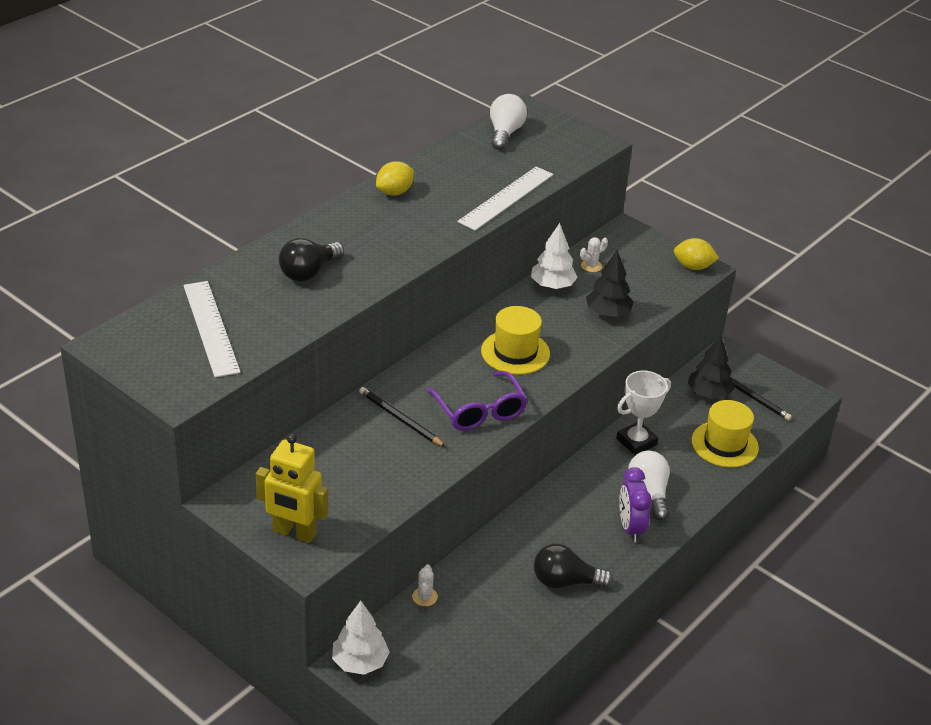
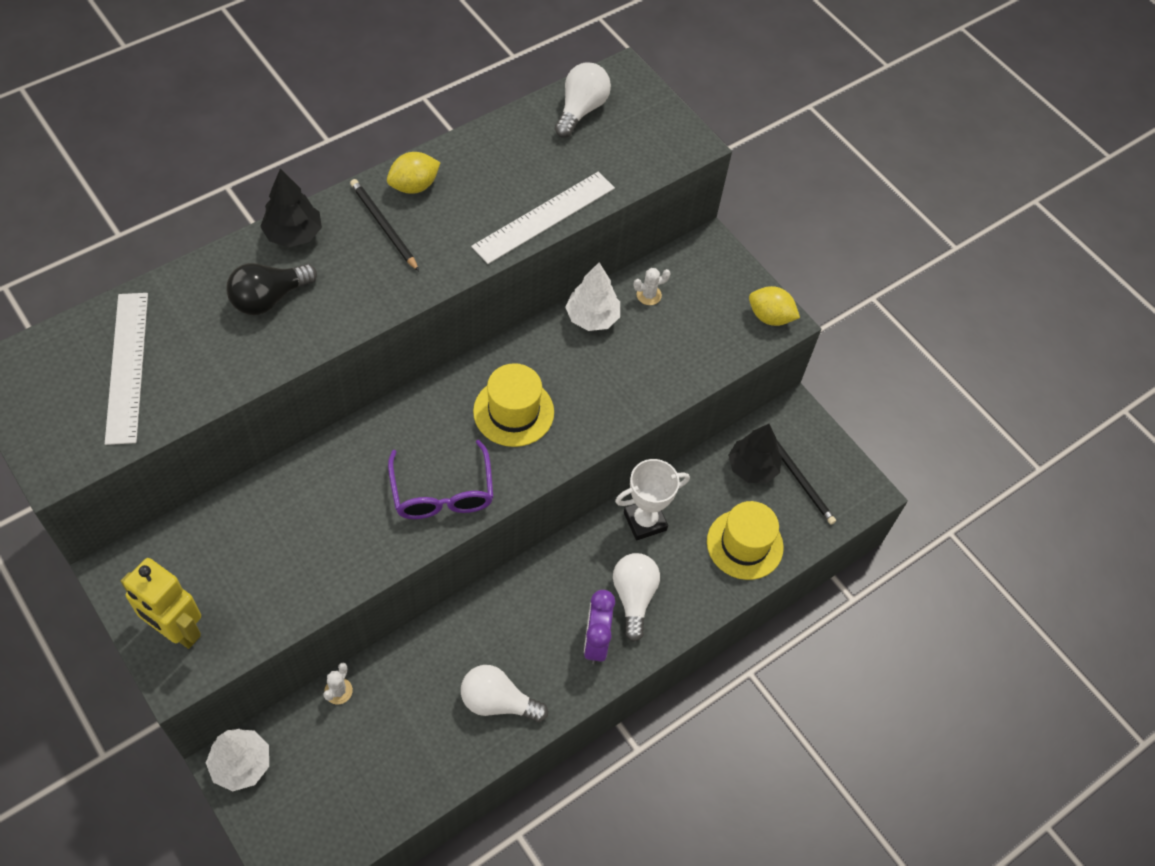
camera: 10 degrees right, 20 degrees up
black pencil [359,387,446,447] -> black pencil moved to [350,179,419,271]
black light bulb [534,544,613,589] -> white light bulb [461,665,548,722]
black tree [586,250,634,317] -> black tree moved to [260,168,322,247]

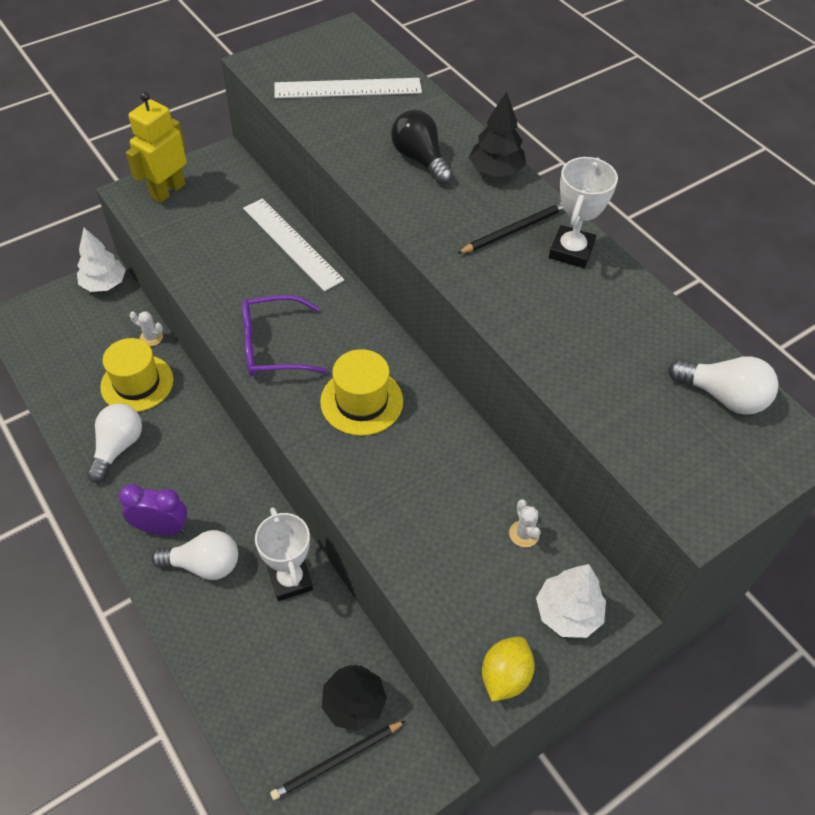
camera: 95 degrees right, 5 degrees down
yellow lemon [387,152,441,194] -> white trophy [549,157,618,268]
white ruler [471,172,615,264] -> white ruler moved to [243,198,344,292]
white tree [565,263,620,331] -> white tree moved to [536,564,606,638]
yellow hat [707,501,784,580] -> yellow hat moved to [100,338,173,412]

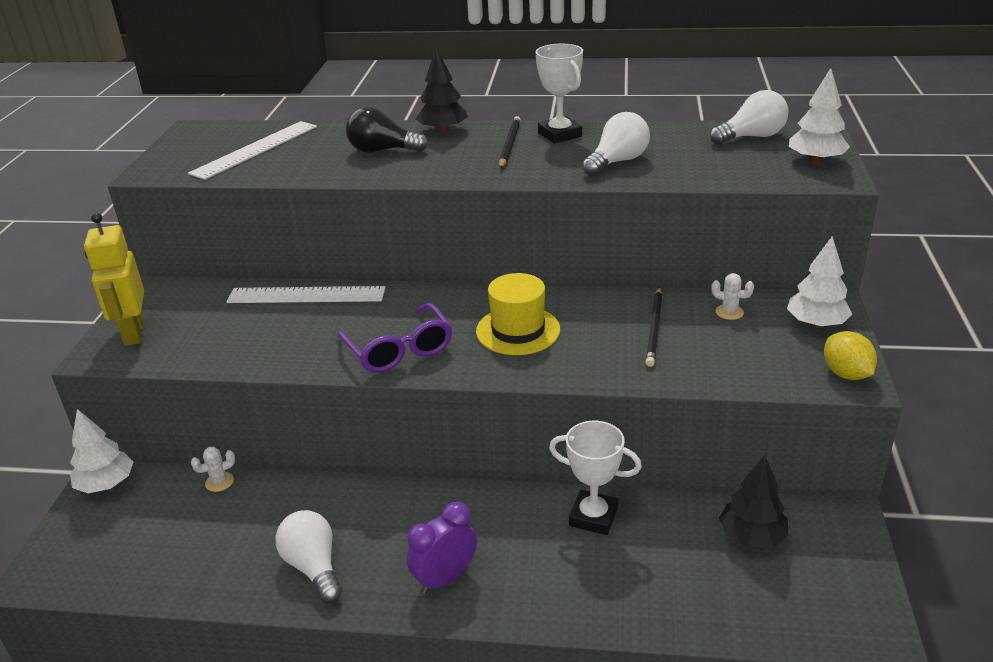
camera: 45 degrees left, 20 degrees down
yellow hat [100,338,173,412] -> none
white light bulb [151,530,238,580] -> white light bulb moved to [582,112,650,176]
purple glasses [242,295,328,376] -> purple glasses turned 60 degrees counterclockwise [337,303,453,373]
black pencil [270,721,405,800] -> black pencil moved to [645,287,662,367]
none -> white tree [789,68,850,164]

